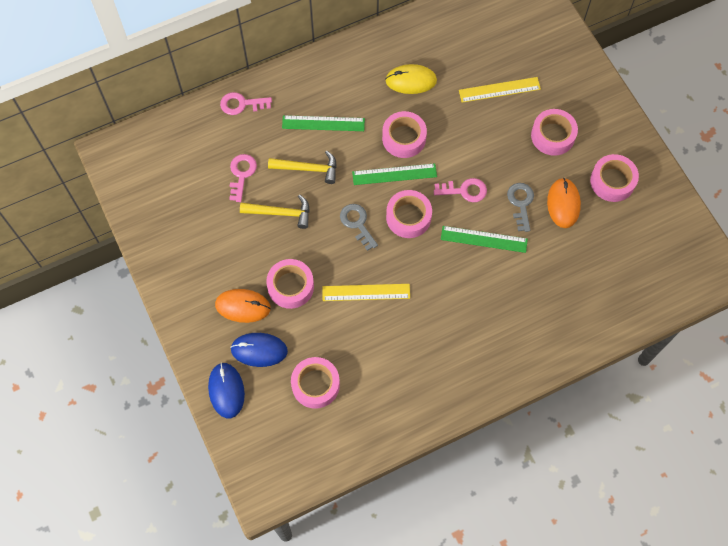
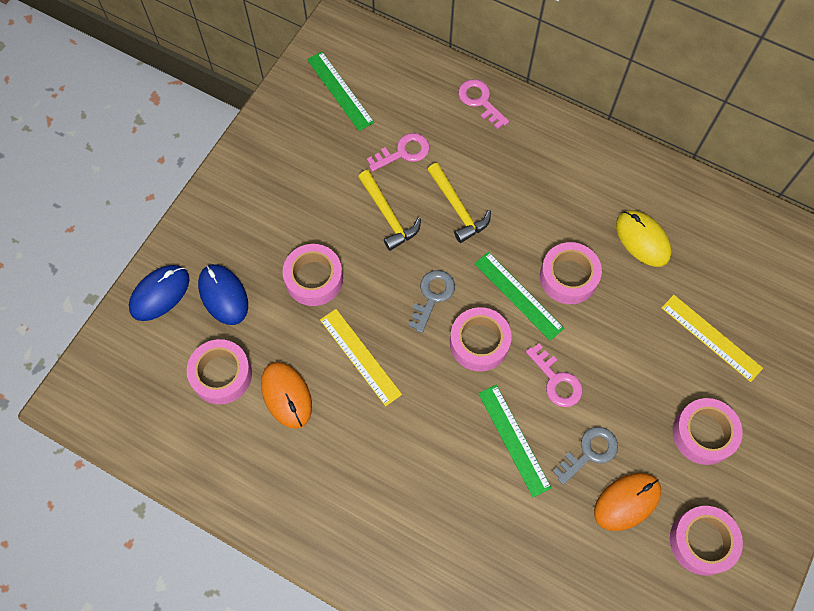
camera: 55 degrees right, 0 degrees up
orange mouse [215,289,271,323] -> orange mouse moved to [261,362,312,429]
green ruler [282,115,365,131] -> green ruler moved to [307,51,374,131]

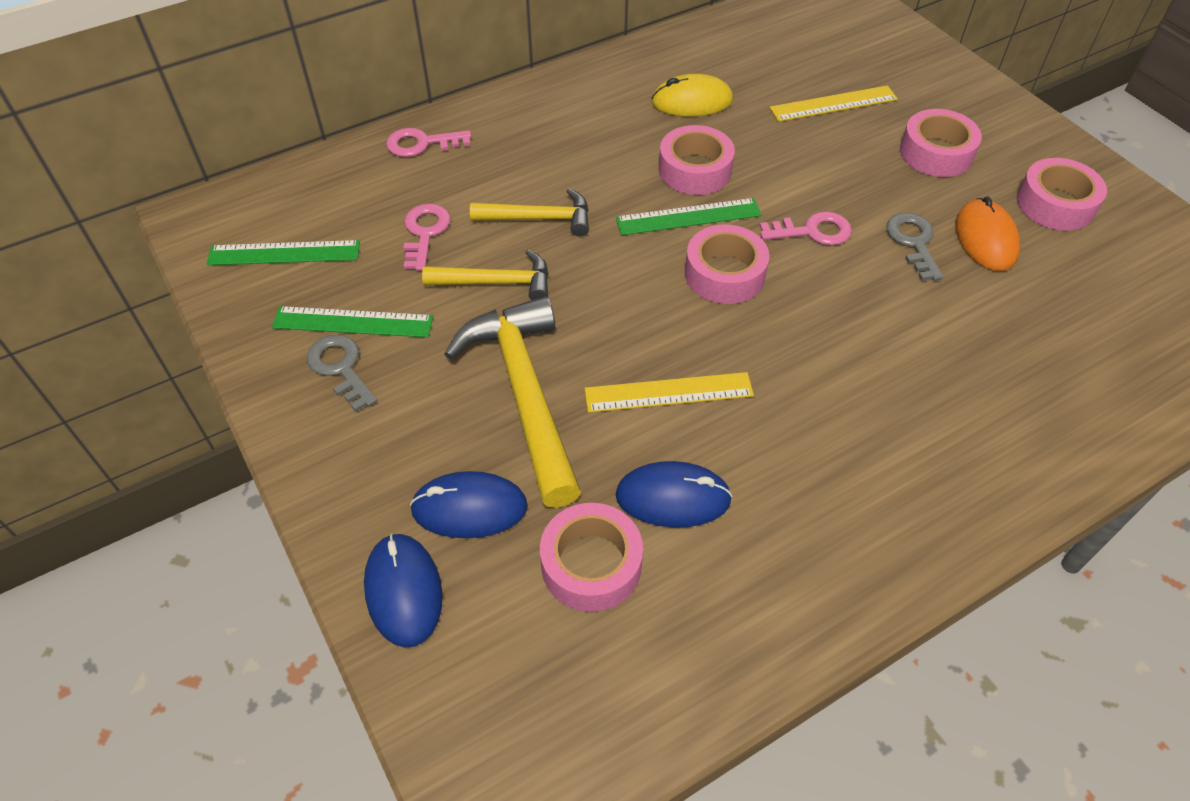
camera: 60 degrees left, 15 degrees down
orange mouse [261,362,312,429] -> blue mouse [616,461,732,528]
pink tape [283,244,343,306] -> yellow hammer [444,296,581,508]
grey key [409,270,455,333] -> grey key moved to [307,335,377,412]
green ruler [478,385,552,497] -> green ruler moved to [272,306,433,338]

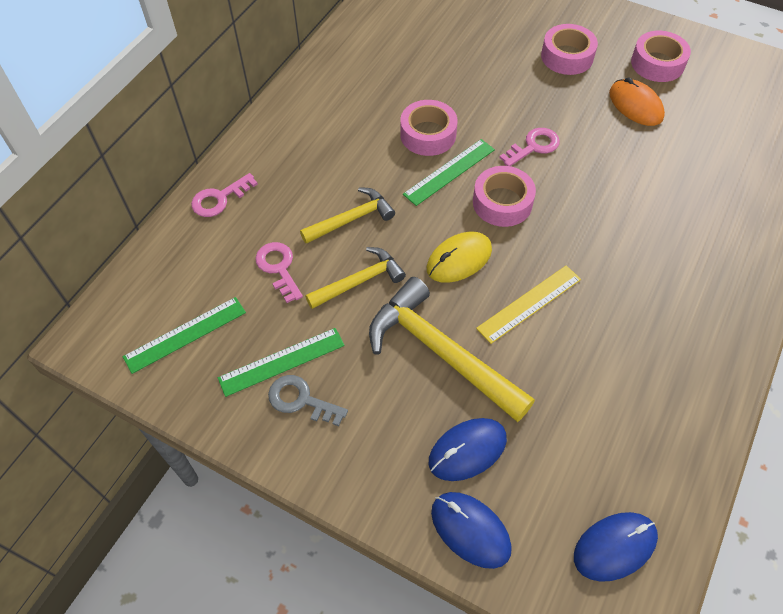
camera: 30 degrees left, 5 degrees up
pink tape [540,503,643,612] -> none
blue mouse [616,461,732,528] -> blue mouse moved to [574,512,658,582]
yellow mouse [651,74,733,117] -> yellow mouse moved to [427,232,492,283]
yellow ruler [769,85,898,122] -> none
grey key [886,213,943,281] -> none

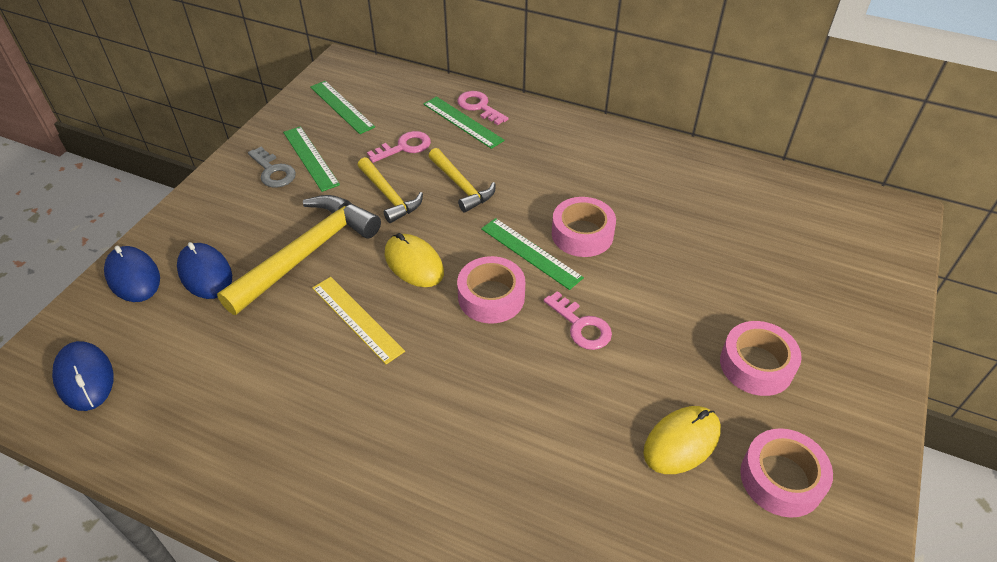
camera: 85 degrees right, 10 degrees down
grey key [268,375,348,426] -> grey key turned 120 degrees clockwise [248,147,296,188]
blue mouse [431,492,512,569] -> blue mouse turned 75 degrees counterclockwise [104,246,160,302]
orange mouse [609,78,665,126] -> yellow mouse [643,406,721,474]
none -> green ruler [424,96,505,149]

